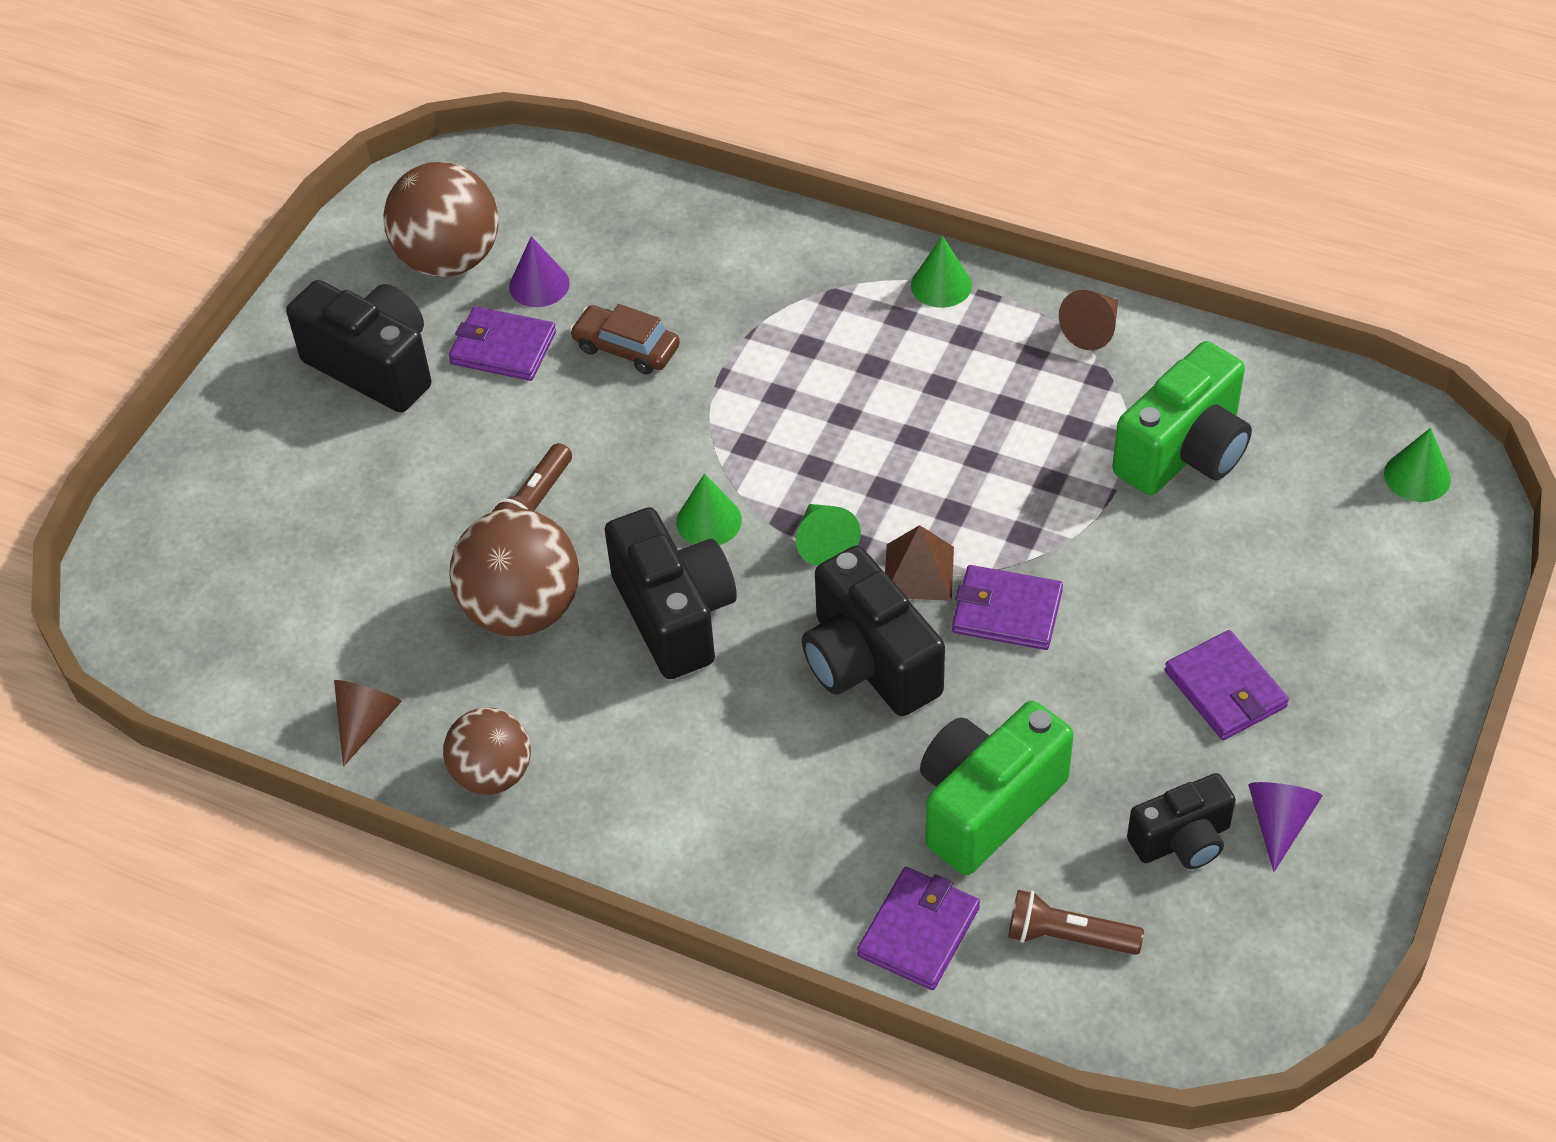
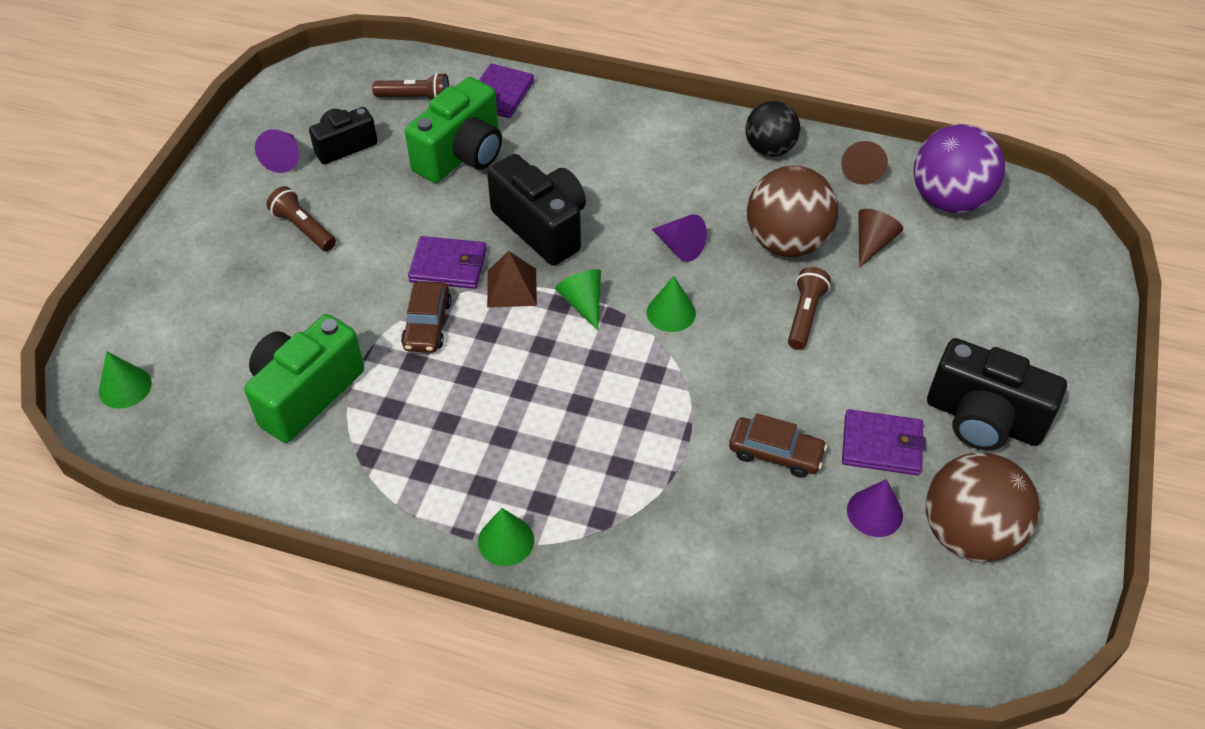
camera: 170 degrees right, 0 degrees up
brown ball [443,708,531,795] -> black ball [746,101,800,157]
black camera [605,507,737,679] -> purple cone [652,214,707,262]
brown cone [1059,290,1118,350] -> brown cone moved to [858,209,903,268]
purple wallet [1165,630,1289,740] -> brown flashlight [266,186,336,251]
none -> brown car [401,281,451,353]
none -> purple ball [913,124,1005,213]

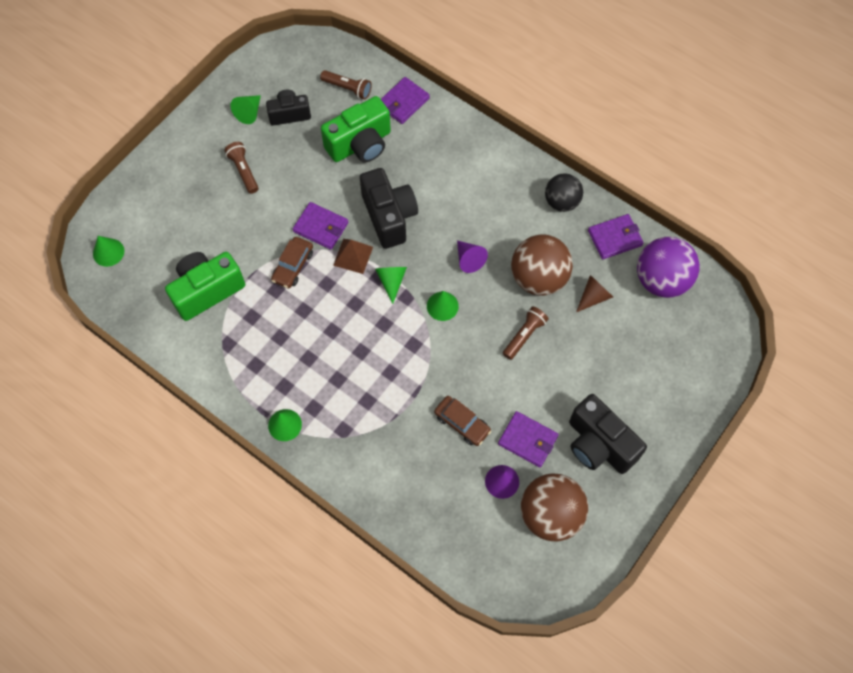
camera: 20 degrees right, 15 degrees up
purple cone [255,129,299,173] -> green cone [230,95,261,124]
brown cone [841,141,888,185] -> purple wallet [588,214,644,259]

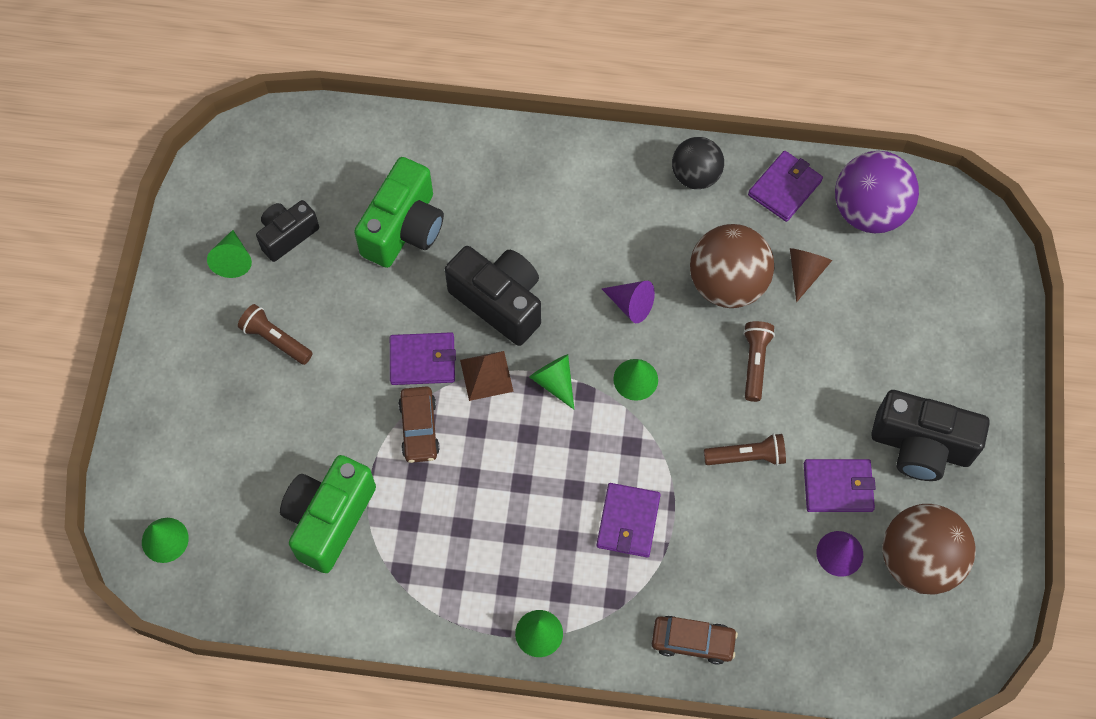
camera: 30 degrees left, 0 degrees up
brown flashlight [320,70,372,100] -> brown flashlight moved to [704,433,786,466]
purple wallet [381,77,430,124] -> purple wallet moved to [597,483,661,557]
brown car [434,396,491,446] -> brown car moved to [652,616,738,665]

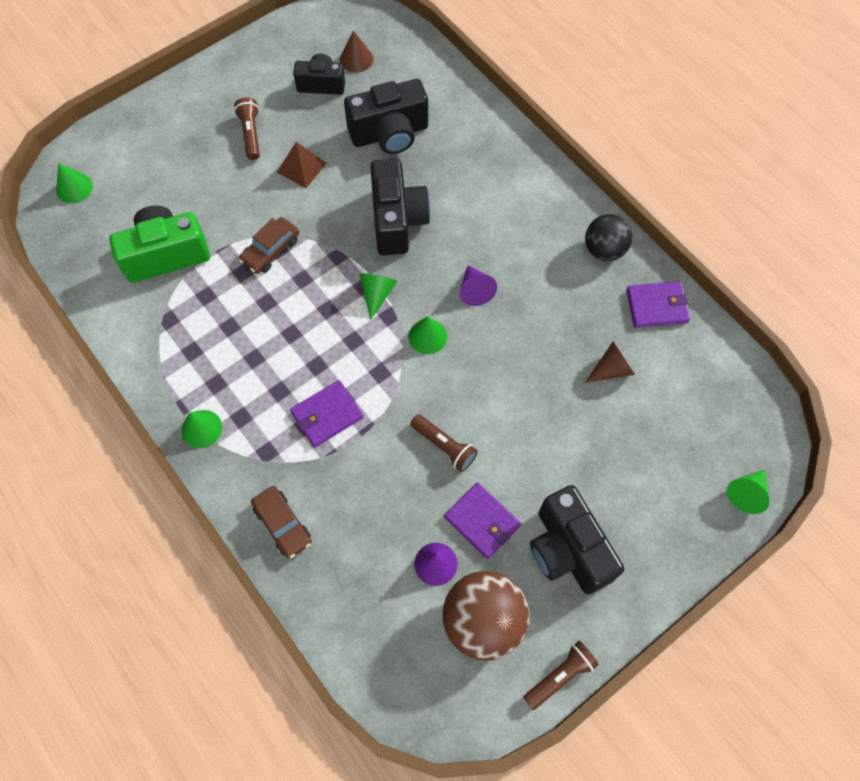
camera: 45 degrees right, 0 degrees up
green cone [207,230,252,278] -> green cone moved to [727,470,770,514]
green camera [354,157,444,268] -> black camera [344,79,428,154]
purple wallet [390,332,456,385] -> none
brown pyramid [460,351,514,401] -> brown pyramid moved to [277,142,327,188]
brown ball [690,224,774,308] -> none
brown flashlight [743,321,775,402] -> brown flashlight moved to [523,641,599,710]
purple ball [835,151,919,233] -> none
none -> brown cone [340,30,373,73]

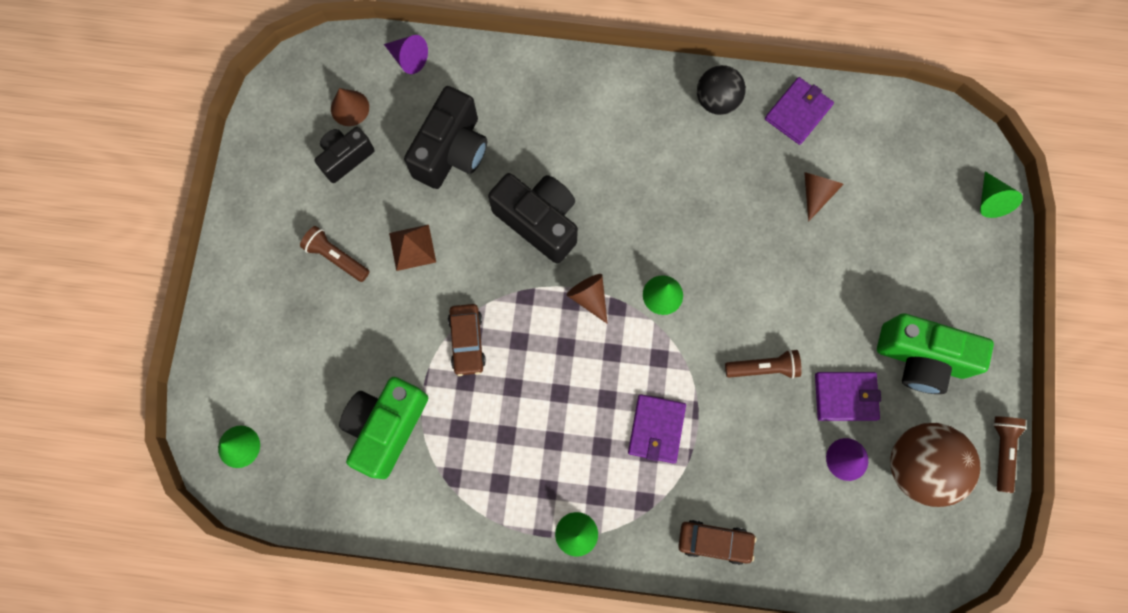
camera: 45 degrees left, 10 degrees up
green cone [360,273,397,320] -> brown cone [567,274,608,324]
purple cone [460,266,497,306] -> purple cone moved to [384,35,428,74]
black camera [530,485,624,594] -> green camera [877,313,994,394]

